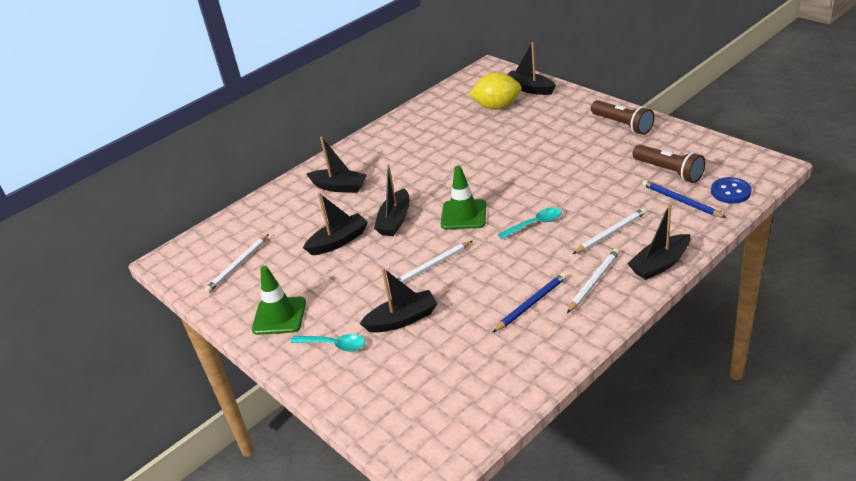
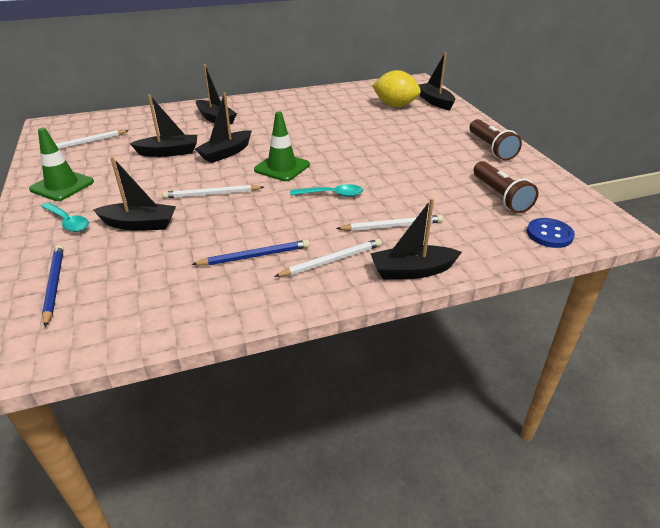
camera: 20 degrees right, 0 degrees up
blue pencil [642,180,727,218] -> blue pencil moved to [42,245,64,327]

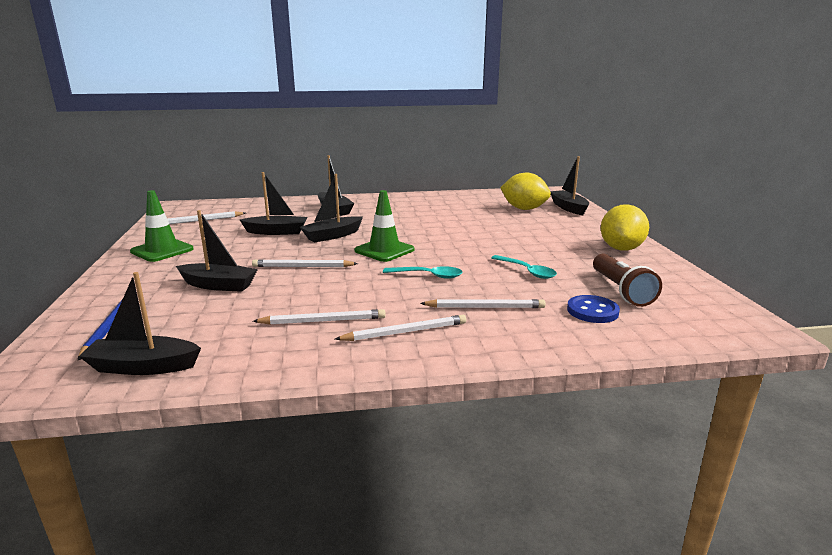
camera: 10 degrees right, 15 degrees down
turquoise spoon [41,202,89,232] -> turquoise spoon moved to [491,255,557,279]
blue pencil [191,240,310,266] -> white pencil [253,309,386,325]
black boat [370,198,462,280] -> black boat moved to [79,272,201,375]
brown flashlight [470,119,522,161] -> yellow lemon [600,204,649,251]
blue button [527,218,575,248] -> blue button moved to [567,295,620,323]

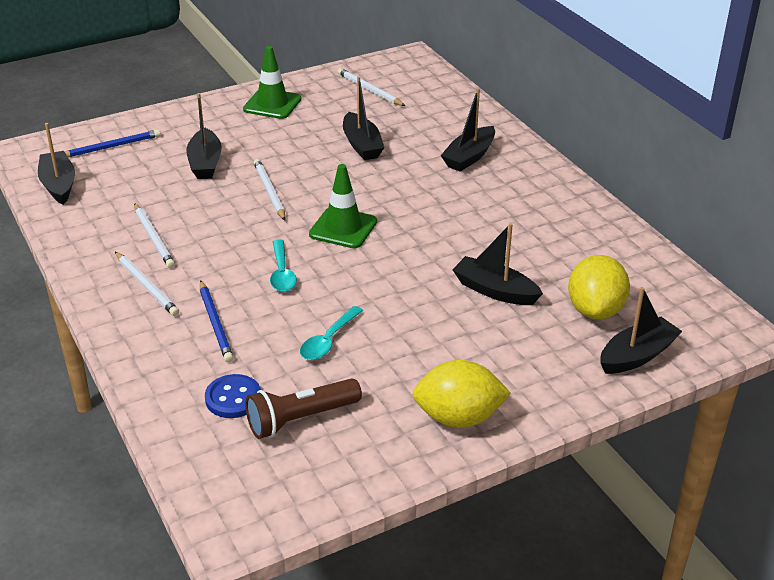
camera: 70 degrees right, 15 degrees up
black boat [300,174,363,243] -> black boat moved to [452,223,543,305]
white pencil [420,299,546,308] -> blue pencil [200,280,234,363]

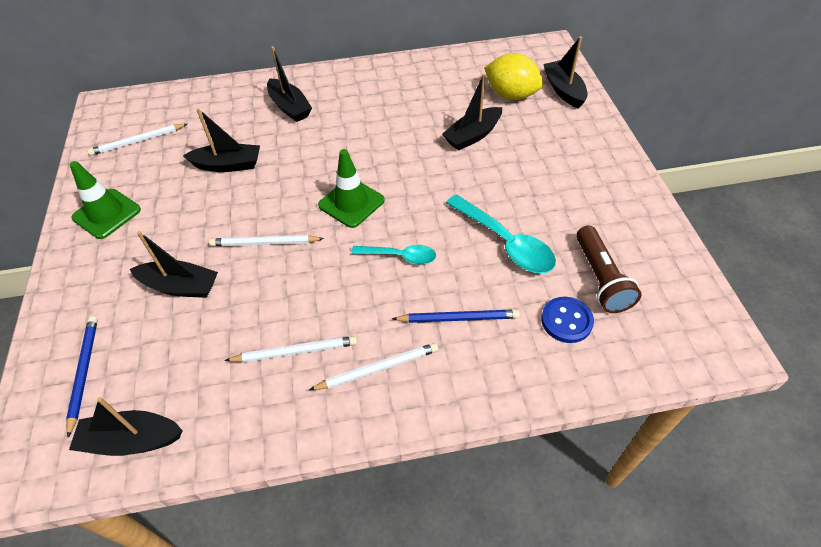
camera: 70 degrees left, 15 degrees up
turquoise spoon [300,306,363,360] -> turquoise spoon [446,194,556,273], size x1.61
yellow lemon [412,360,511,428] -> none

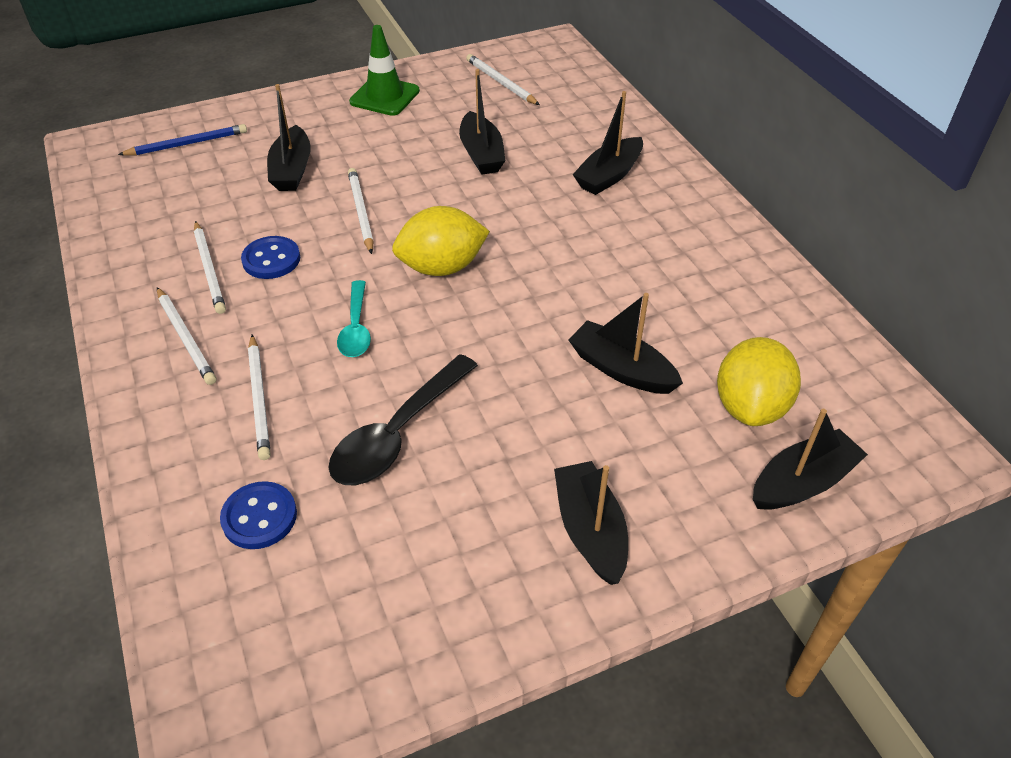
camera: 75 degrees right, 5 degrees down
black boat [69,397,183,456] -> black boat moved to [554,461,628,585]
green traffic cone [318,149,385,228] -> yellow lemon [392,206,490,276]
blue pencil [392,310,520,323] -> white pencil [248,335,271,460]
turquoise spoon [446,194,556,273] -> black spoon [328,354,478,485]
brown flashlight [576,226,642,313] -> none
none -> blue button [241,236,300,279]

